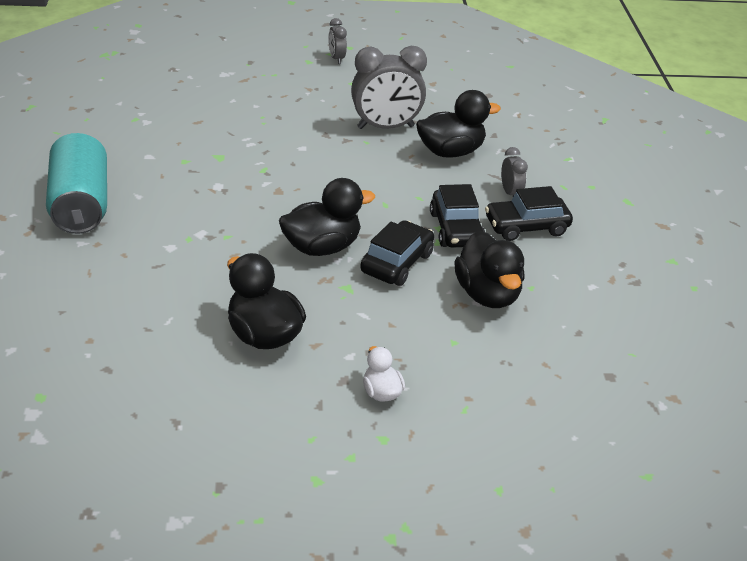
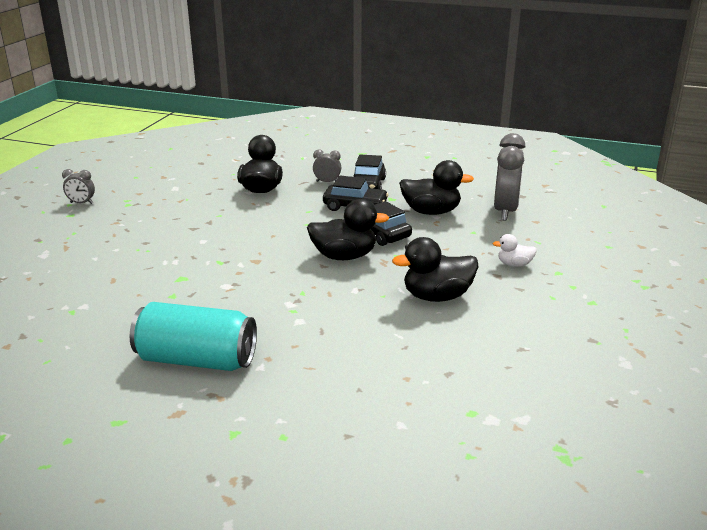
camera: 65 degrees left, 10 degrees down
black duck [279,178,375,256] -> black duck turned 90 degrees clockwise [307,199,389,260]
grey clock [351,46,427,129] -> grey clock moved to [494,133,525,221]

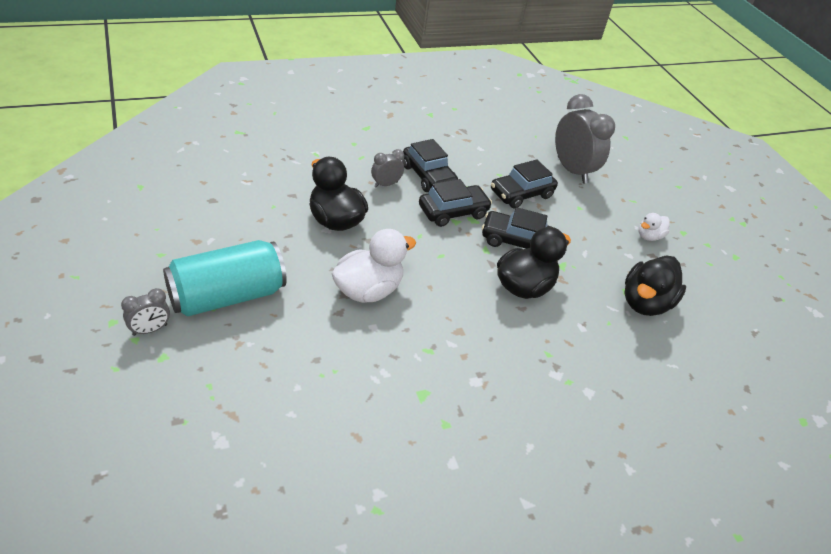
camera: 45 degrees left, 15 degrees up
turquoise can [130,302,257,371] -> turquoise can moved to [163,240,287,317]
black duck [399,160,474,215] -> black car [491,159,558,208]
none -> white duck [332,229,416,303]

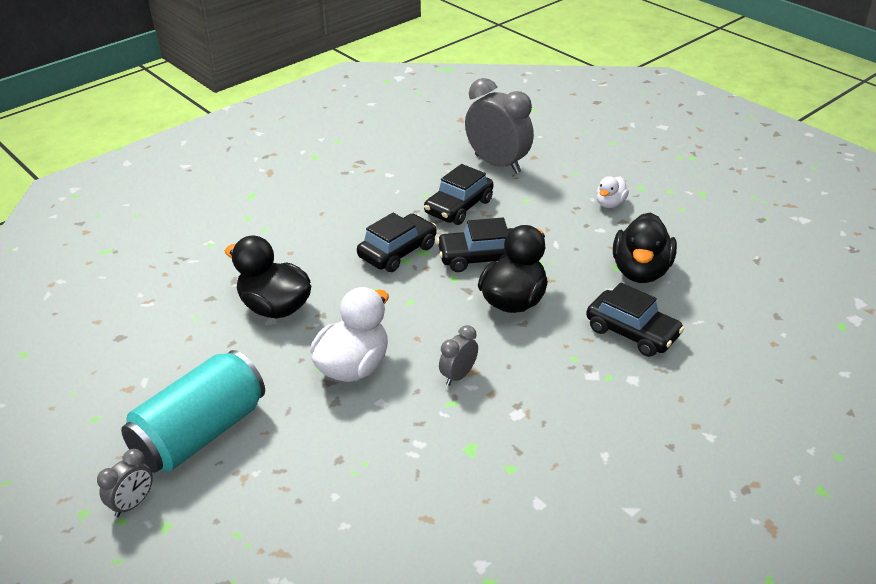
camera: 15 degrees left, 5 degrees down
grey clock [371,149,404,187] -> grey clock moved to [439,325,478,386]
black car [402,139,458,192] -> black car moved to [586,283,684,357]

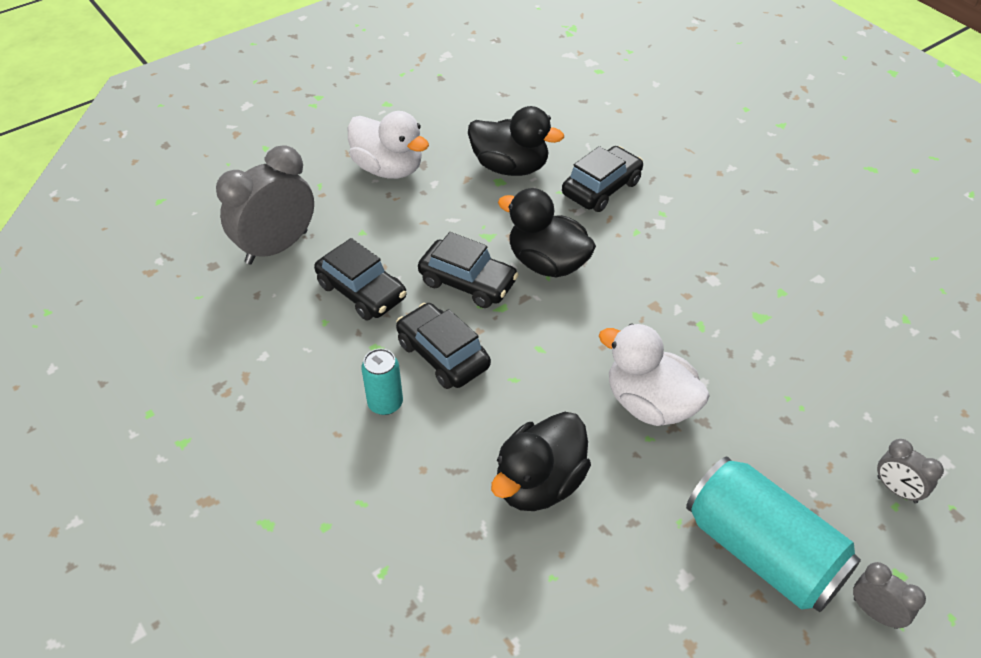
camera: 85 degrees left, 10 degrees up
black car [437,217,513,272] -> black car turned 60 degrees counterclockwise [418,232,519,308]
grey clock [439,325,478,386] -> grey clock moved to [877,439,944,503]
white duck [596,176,629,208] -> white duck [348,111,429,179], size x1.87
none -> turquoise can [361,348,403,415]

